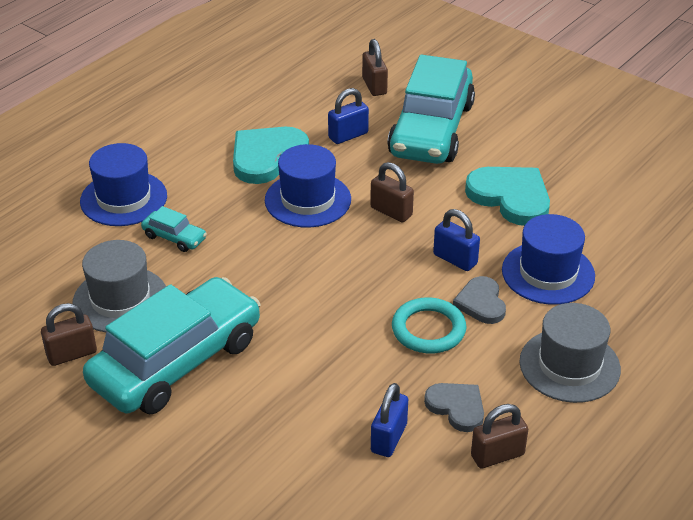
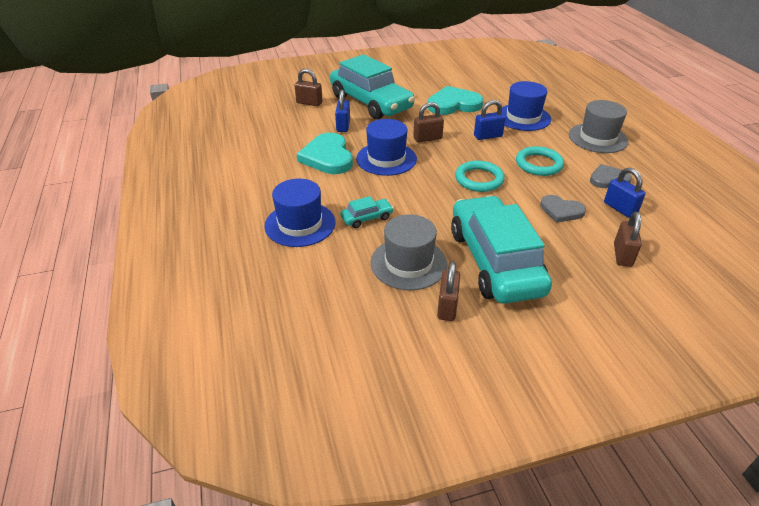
camera: 55 degrees left, 0 degrees up
grey heart [453,276,506,324] -> grey heart moved to [540,195,586,223]
brown padlock [471,404,528,469] -> brown padlock moved to [614,212,642,267]
none -> turquoise ring [455,161,505,192]

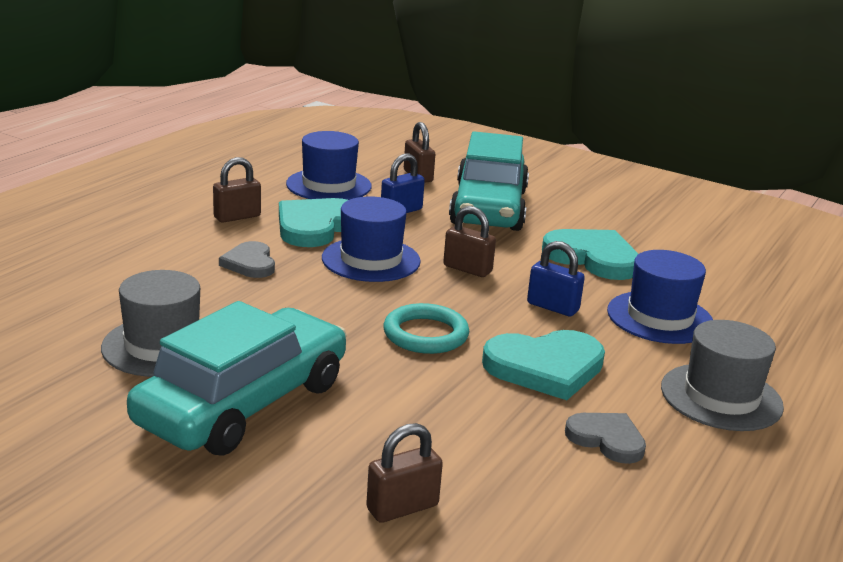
camera: 45 degrees right, 15 degrees down
blue hat [264,179,336,247] -> blue hat moved to [286,131,372,200]
turquoise car [341,196,394,228] -> none
brown padlock [437,261,460,321] -> brown padlock moved to [213,157,261,223]
turquoise ring [516,146,564,176] -> turquoise heart [482,330,605,400]
grey heart [540,195,586,223] -> grey heart moved to [219,241,275,278]
blue padlock [604,168,646,218] -> none

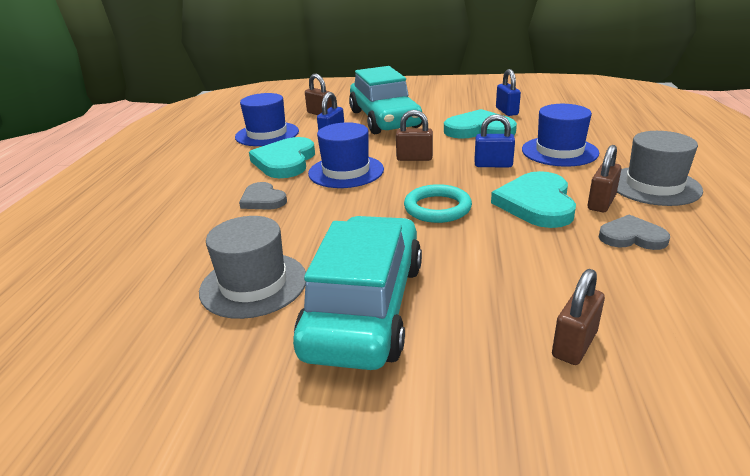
camera: 20 degrees left, 5 degrees up
brown padlock [213,157,261,223] -> brown padlock moved to [588,145,622,212]
turquoise heart [482,330,605,400] -> turquoise heart turned 135 degrees clockwise [491,171,576,228]
none -> blue padlock [496,69,521,116]

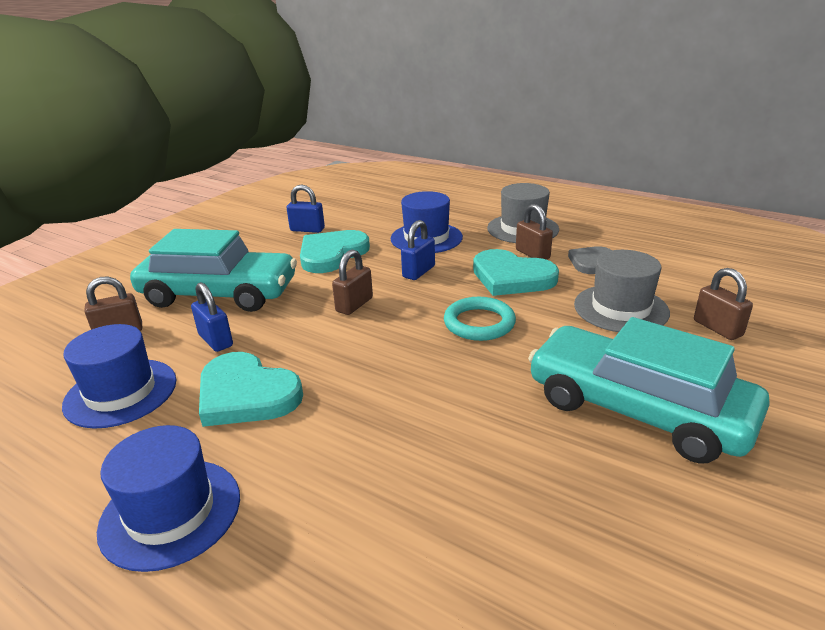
camera: 65 degrees left, 0 degrees up
grey hat [199,216,306,319] -> grey hat moved to [574,250,670,332]
grey heart [239,182,287,210] -> none
blue hat [308,122,384,188] -> blue hat moved to [97,425,240,572]

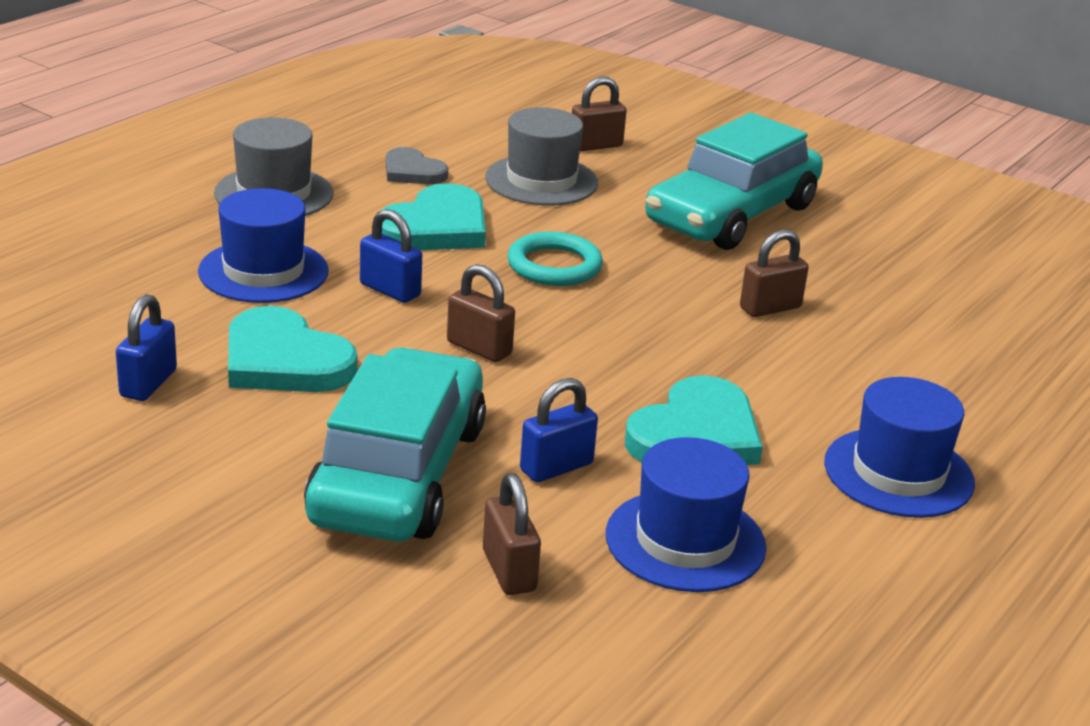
camera: 90 degrees left, 0 degrees up
brown padlock [516,204,553,260] -> brown padlock moved to [740,229,809,317]

